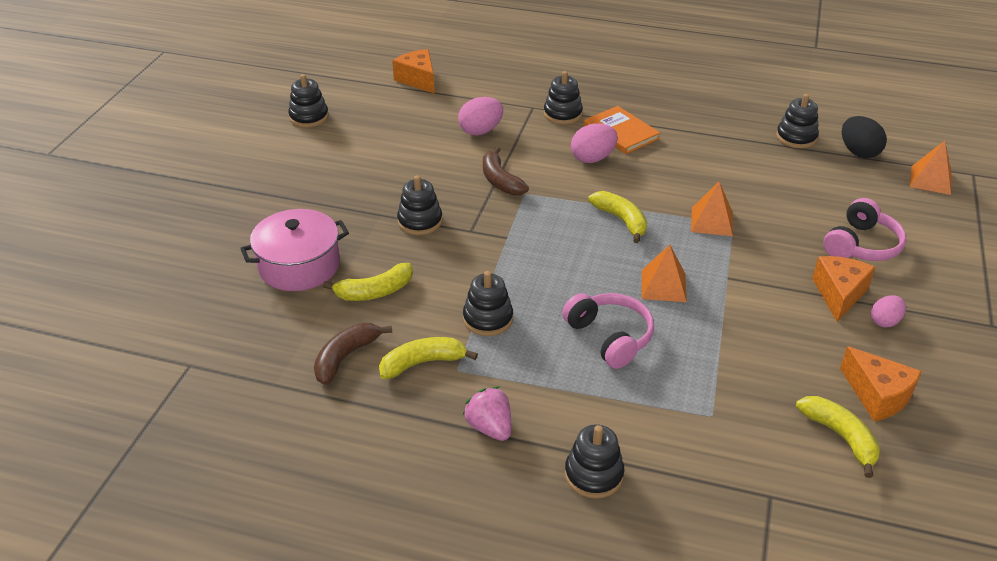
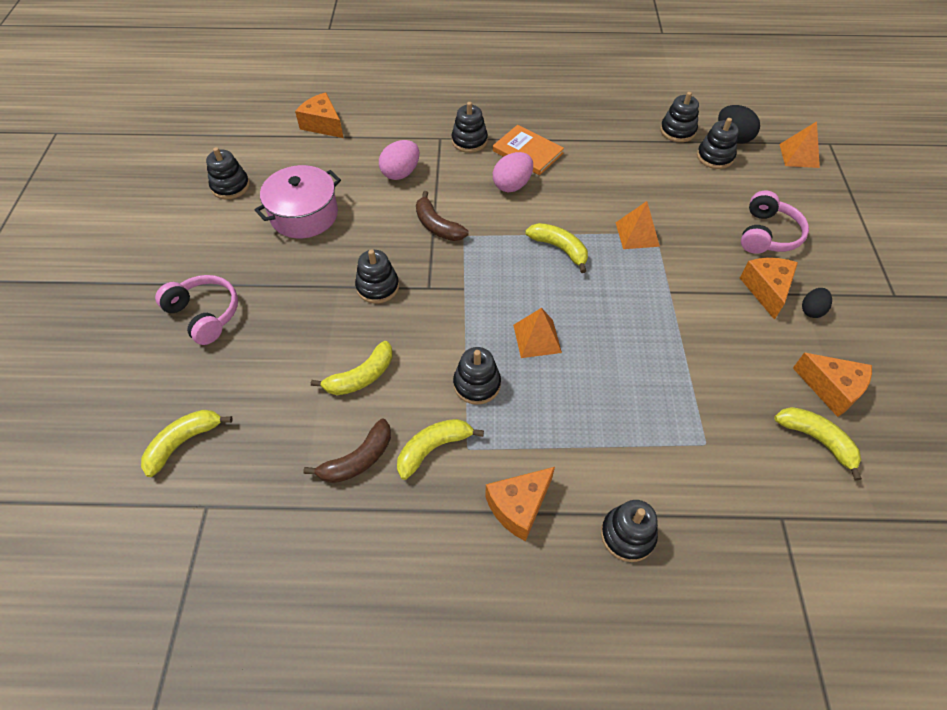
camera: 15 degrees left, 15 degrees up
pink pot [240,209,349,291] -> pink pot moved to [255,165,341,238]
brown banana [314,323,392,385] -> brown banana turned 150 degrees counterclockwise [303,419,391,483]
pink strawberry [463,387,511,441] -> orange cheese [485,467,555,541]
pink headphones [562,293,654,369] -> pink headphones moved to [155,275,238,345]
orange pyramid [642,245,687,302] -> orange pyramid moved to [513,308,562,358]
pink egg [871,295,906,328] -> black egg [802,288,832,318]
none -> yellow banana [141,410,233,477]
none -> black stacking toy [697,118,739,169]

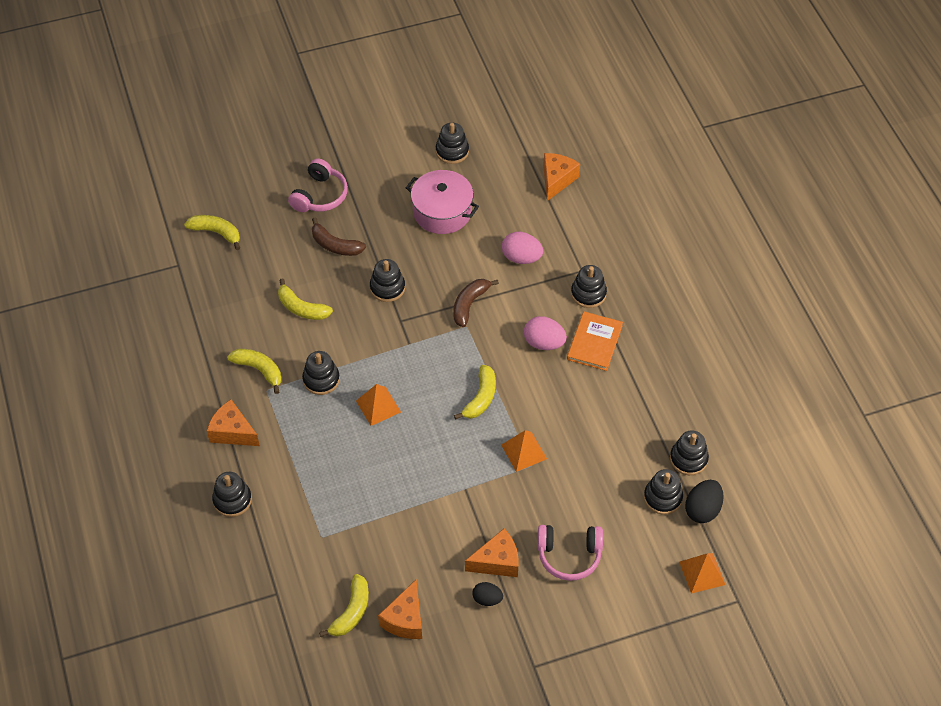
camera: 70 degrees right, 0 degrees up
brown banana [303,419,391,483] -> brown banana moved to [312,217,366,256]

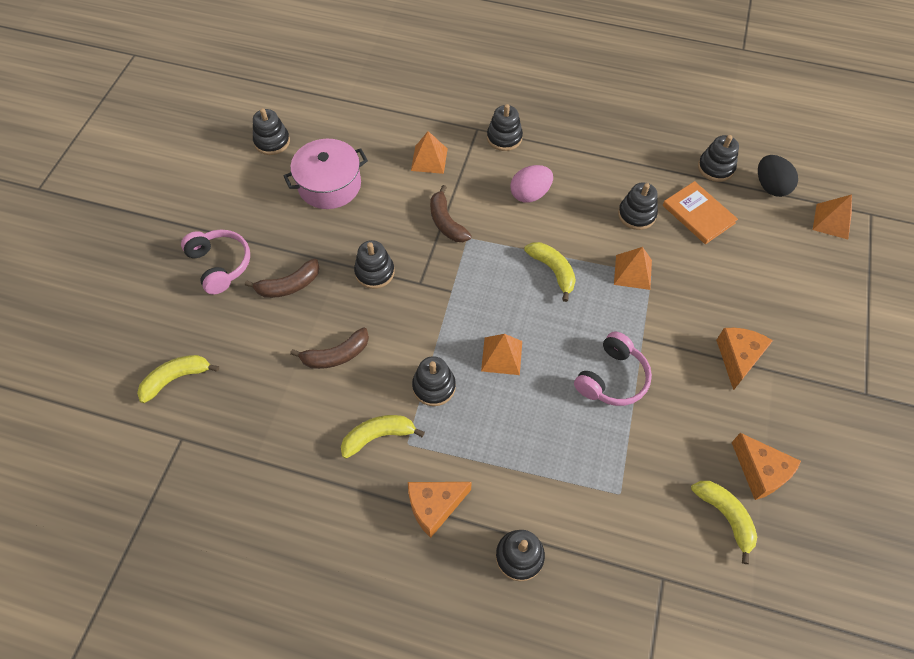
camera: 55 degrees left, 5 degrees up
yellow banana [278,278,333,320] -> brown banana [290,327,369,369]
black egg [472,582,503,606] -> none
pink egg [502,232,543,264] -> orange pyramid [411,131,448,174]
pink headphones [537,525,603,581] -> pink headphones moved to [574,331,652,406]
orange cheese [543,153,580,201] -> none
orange book [567,312,623,371] -> orange book moved to [663,181,738,244]
black stacking toy [644,469,683,515] -> black stacking toy moved to [618,182,658,230]

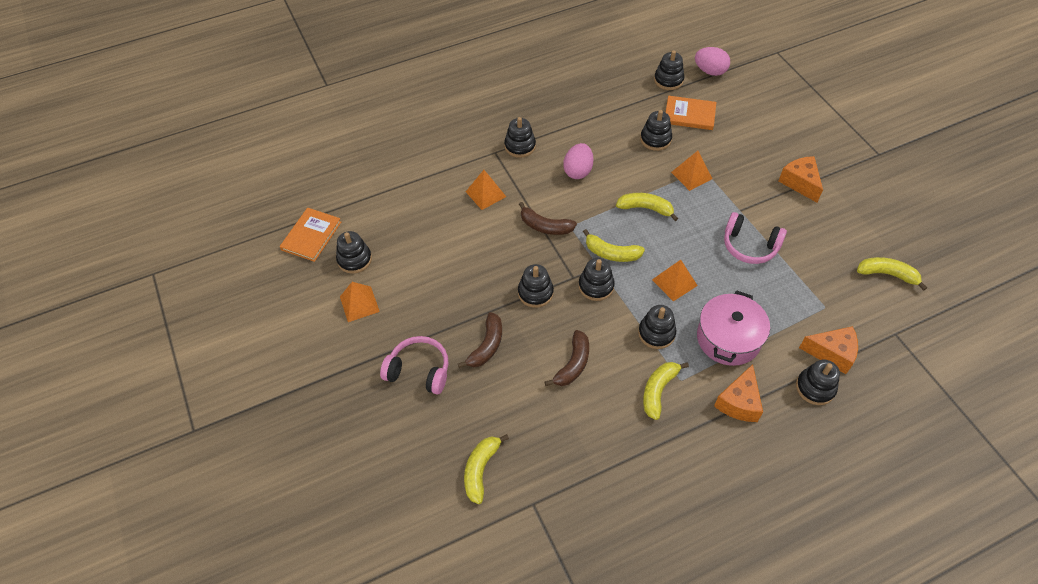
camera: 40 degrees left, 5 degrees down
pink pot [284,139,368,209] -> pink pot moved to [697,290,770,366]
pink headphones [574,331,652,406] -> pink headphones turned 120 degrees clockwise [724,212,787,264]
orange cheese [731,433,801,500] -> orange cheese moved to [799,326,858,374]
black egg [758,155,798,197] -> pink egg [695,47,730,76]
orange pyramid [813,194,852,239] -> orange pyramid moved to [340,282,380,322]
none -> orange book [280,208,341,262]
none -> black stacking toy [578,258,615,301]
none -> yellow banana [583,229,645,262]

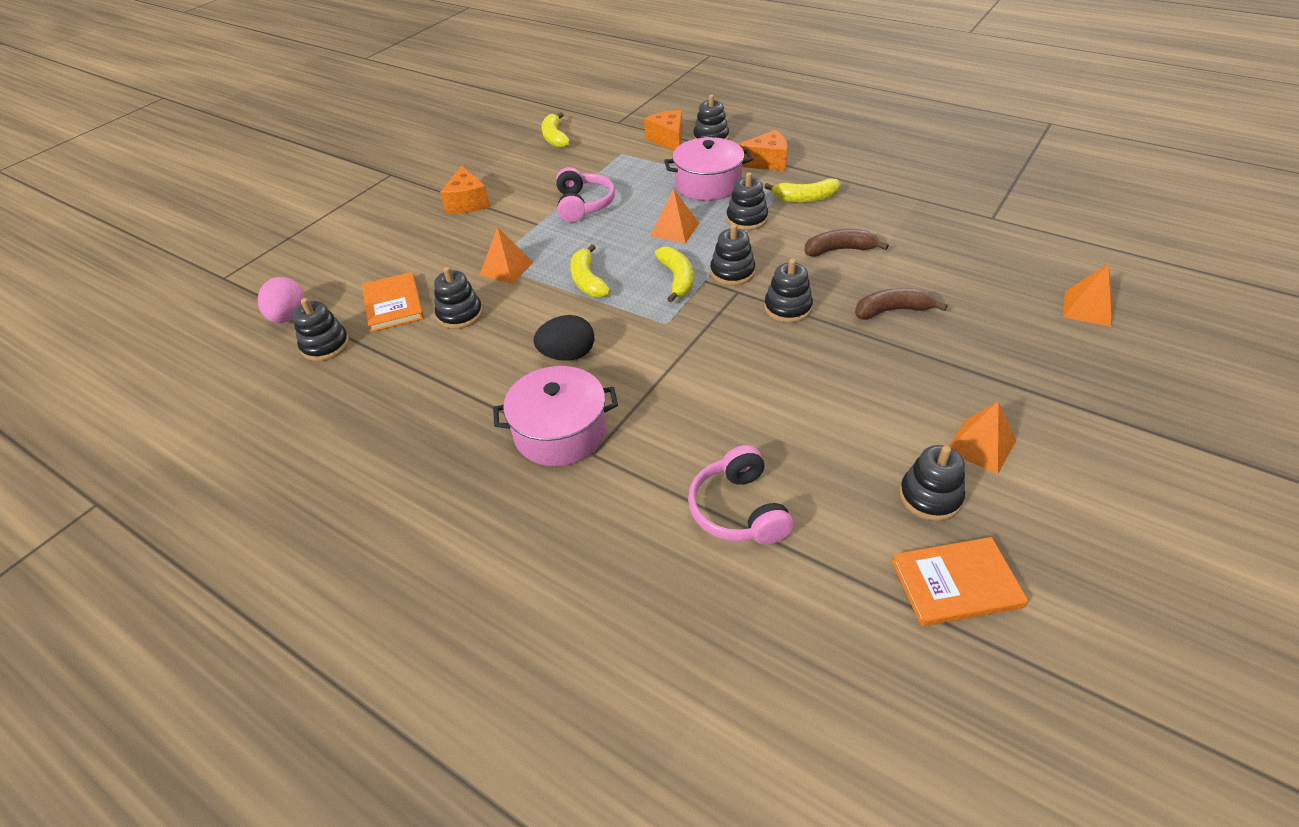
camera: 120 degrees left, 10 degrees down
pink headphones [380,336,448,395] -> pink headphones moved to [688,445,793,545]
yellow banana [464,434,509,504] -> none
orange pyramid [466,170,506,210] -> orange pyramid moved to [1063,264,1113,327]
black stacking toy [504,117,536,158] -> pink pot [493,366,618,466]
brown banana [519,202,577,235] -> none
pink egg [563,143,594,179] -> black egg [534,315,594,361]
orange cheese [779,156,823,202] -> orange cheese turned 45 degrees counterclockwise [440,165,490,214]

